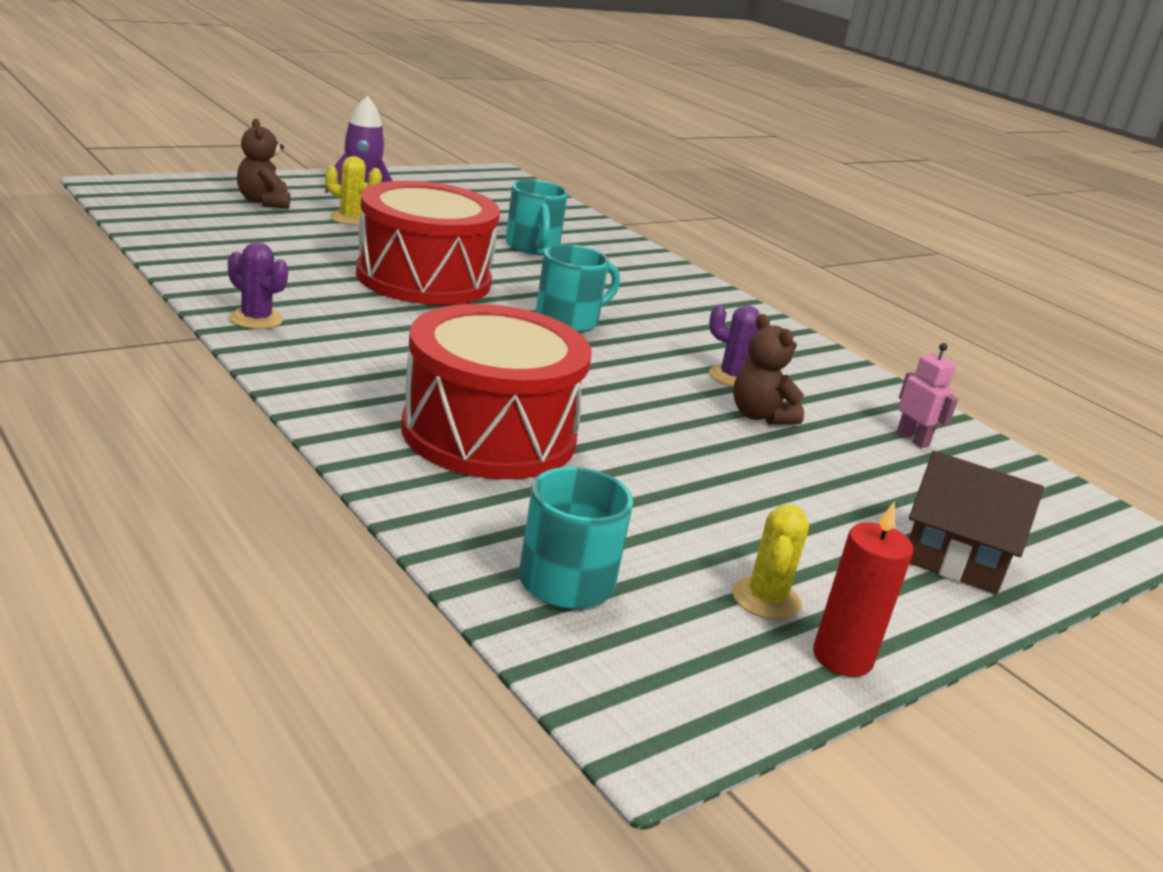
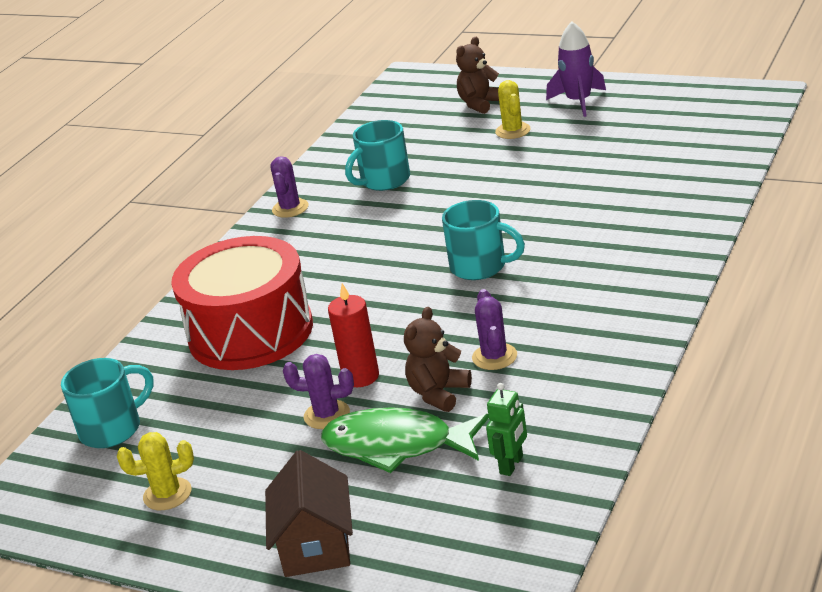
camera: 70 degrees right, 5 degrees up
red drum [356,181,500,305] -> none
turquoise mug [505,180,568,255] -> turquoise mug moved to [345,120,410,191]
red candle [813,501,913,677] -> red candle moved to [328,283,379,387]
pink robot [896,343,958,448] -> green robot [486,383,527,476]
none -> purple cactus [283,354,354,429]
none -> green fish [321,407,489,473]

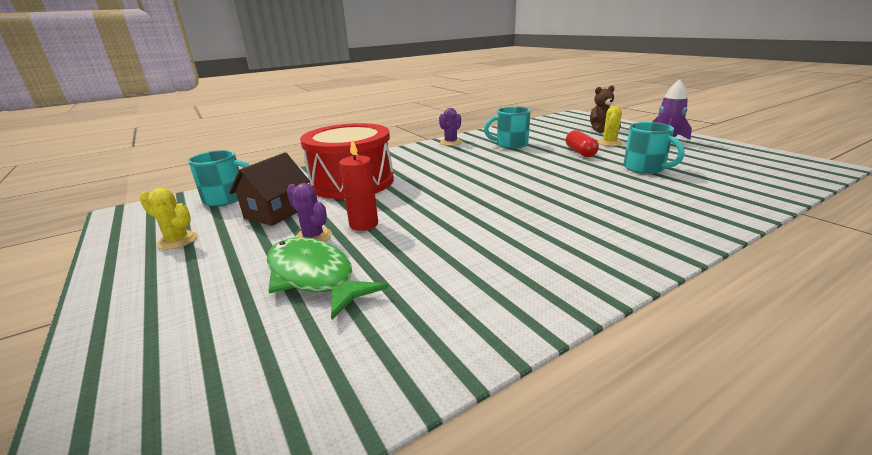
camera: 30 degrees right, 5 degrees down
brown house [265,450,353,577] -> brown house moved to [229,153,310,226]
brown teddy bear [404,307,472,412] -> none
turquoise mug [442,200,525,280] -> turquoise mug moved to [623,122,685,174]
purple cactus [472,289,517,370] -> none
green robot [486,383,527,476] -> none
none -> red capsule [566,130,599,157]

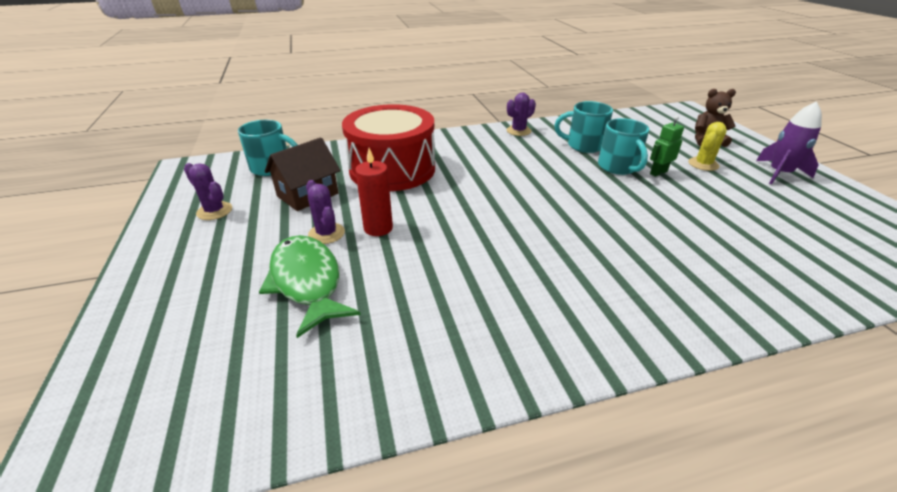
camera: 15 degrees right, 10 degrees up
yellow cactus [139,188,198,250] -> purple cactus [184,163,232,220]
red capsule [566,130,599,157] -> green robot [650,116,684,177]
turquoise mug [623,122,685,174] -> turquoise mug moved to [598,118,649,175]

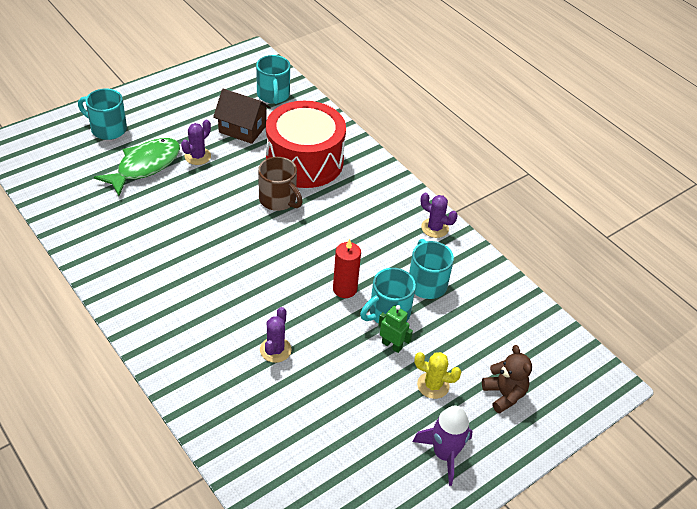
camera: 65 degrees right, 10 degrees up
purple cactus [184,163,232,220] -> purple cactus moved to [260,307,292,363]
red candle [355,148,393,236] -> red candle moved to [333,239,361,298]
none -> turquoise mug [78,88,127,140]
none -> brown mug [258,157,303,211]

